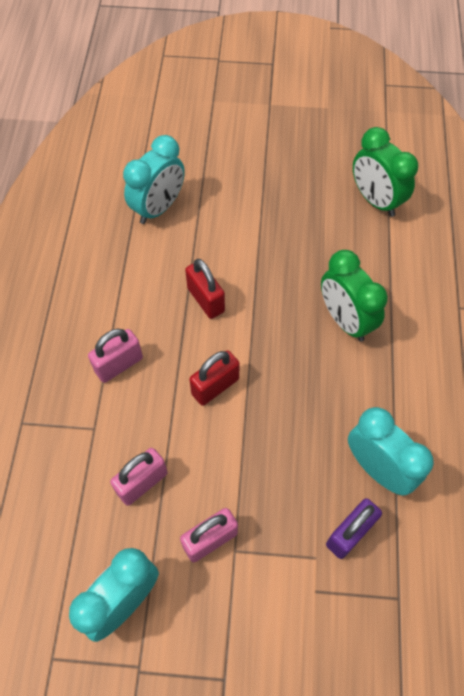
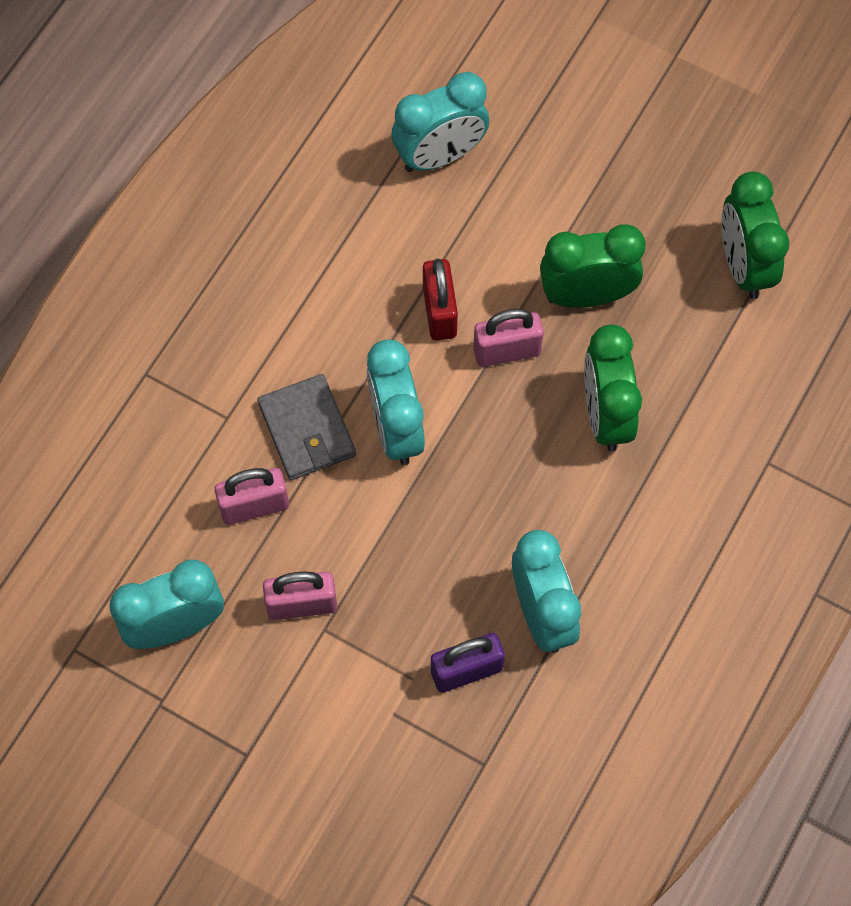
camera: 25 degrees right, 5 degrees up
pink padlock [88,329,143,383] -> pink padlock moved to [473,309,544,367]
red padlock [189,350,240,406] -> turquoise clock [367,339,425,465]
none -> grey wallet [257,374,356,480]
none -> green clock [540,224,646,308]

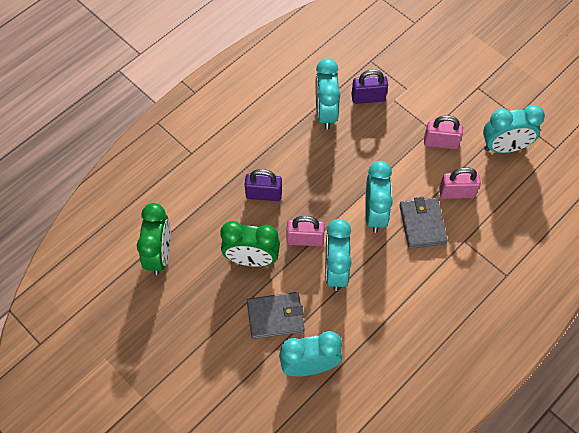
camera: 165 degrees left, 5 degrees down
red padlock [423,259,458,341] -> turquoise clock [325,219,352,291]
green clock [584,325,642,452] -> purple padlock [245,169,282,201]
none -> grey wallet [247,292,304,339]

